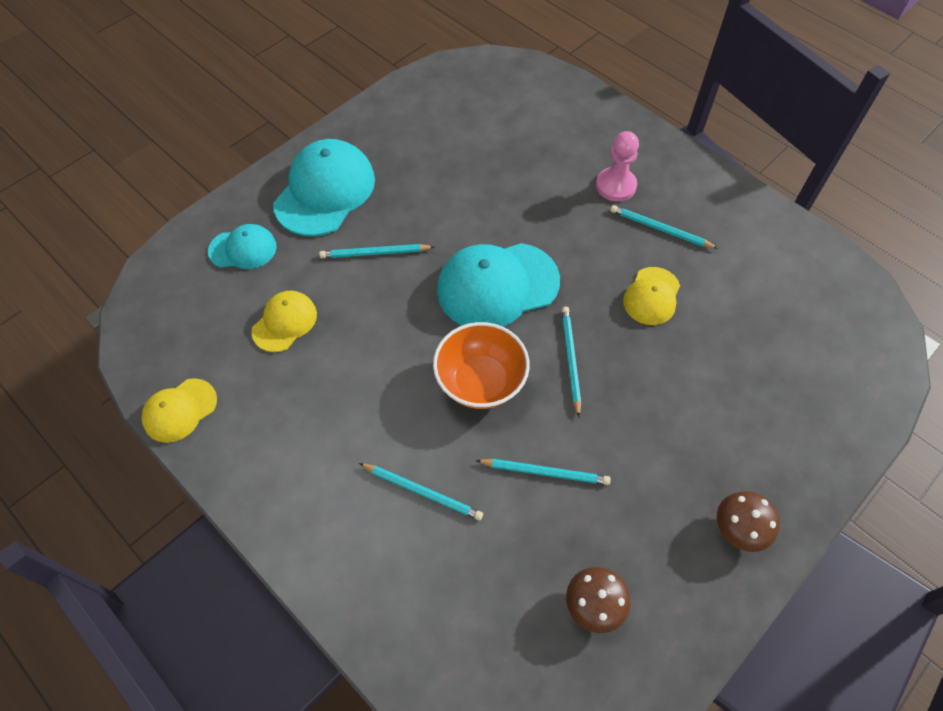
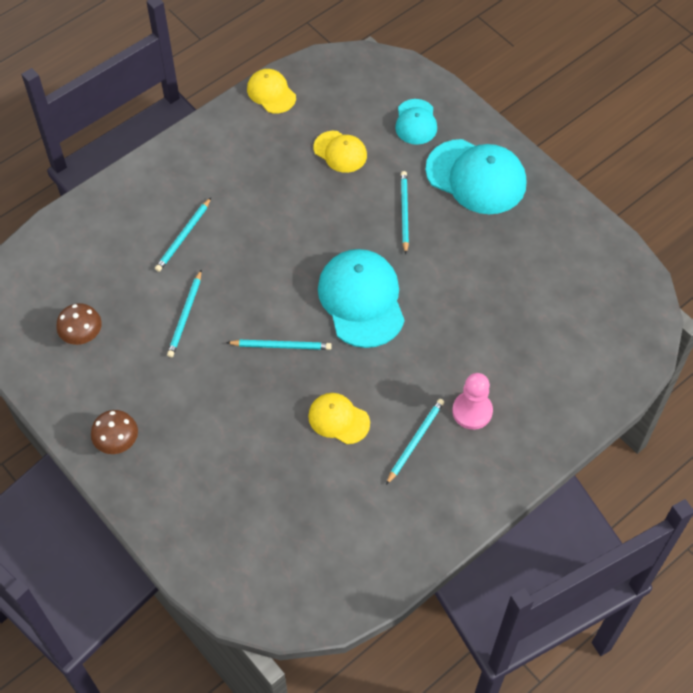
camera: 95 degrees right, 0 degrees up
orange bowl [433,322,530,409] -> none

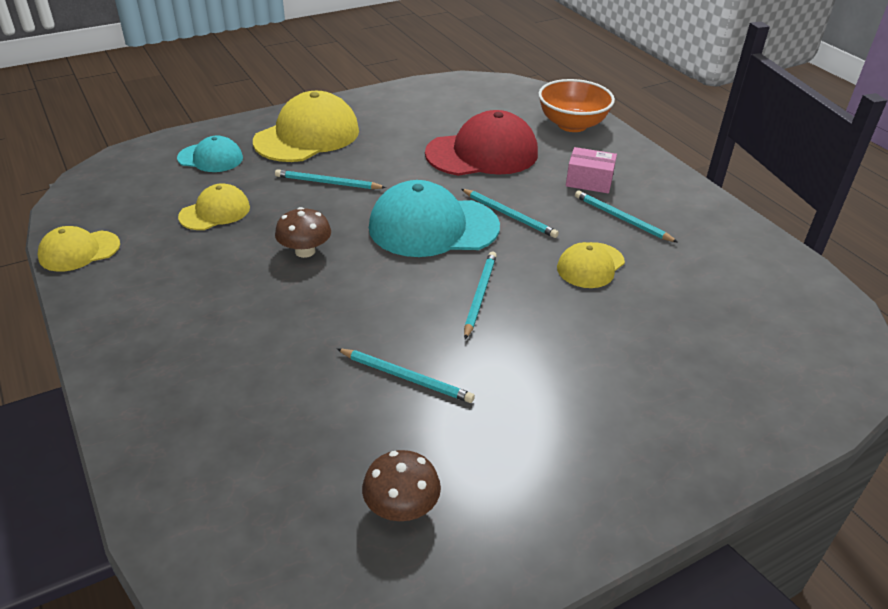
camera: 80 degrees left, 20 degrees down
brown mushroom [91,410,138,454] -> brown mushroom moved to [275,207,331,258]
turquoise pencil [155,198,211,272] -> turquoise pencil moved to [461,189,559,238]
turquoise cap [425,139,526,214] -> yellow cap [253,91,359,162]
pink pawn [452,373,493,430] -> pink box [566,147,617,193]
none -> red cap [425,110,538,176]
none -> orange bowl [538,79,615,132]

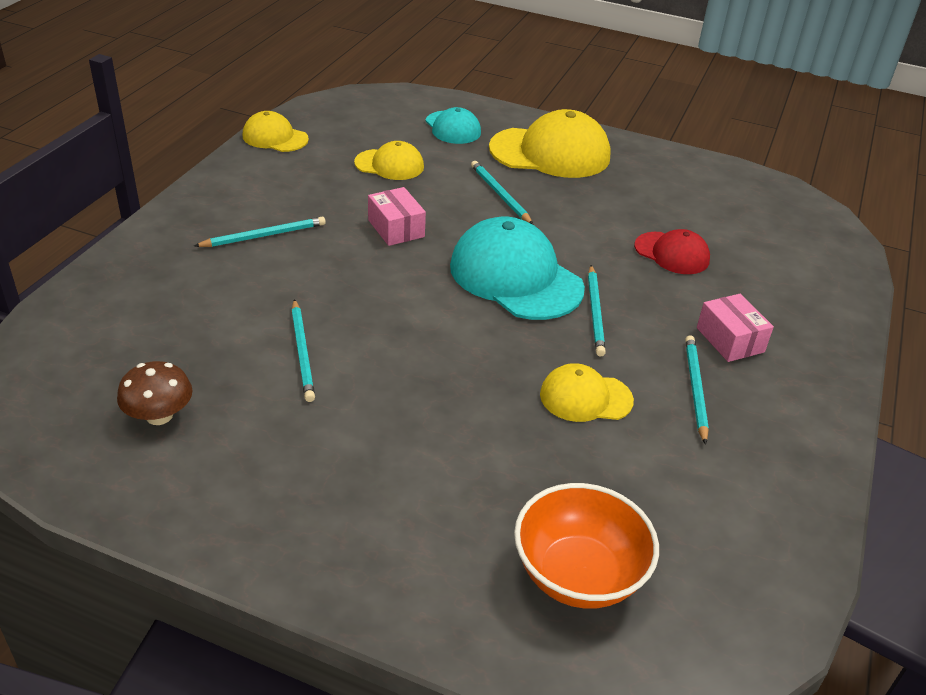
camera: 50 degrees right, 0 degrees up
brown mushroom [275,207,331,258] -> pink box [368,187,426,246]
red cap [425,110,538,176] -> red cap [634,229,710,274], size x0.55
turquoise pencil [464,251,497,339] -> turquoise pencil moved to [194,217,326,247]
orange bowl [538,79,615,132] -> orange bowl moved to [514,483,659,609]

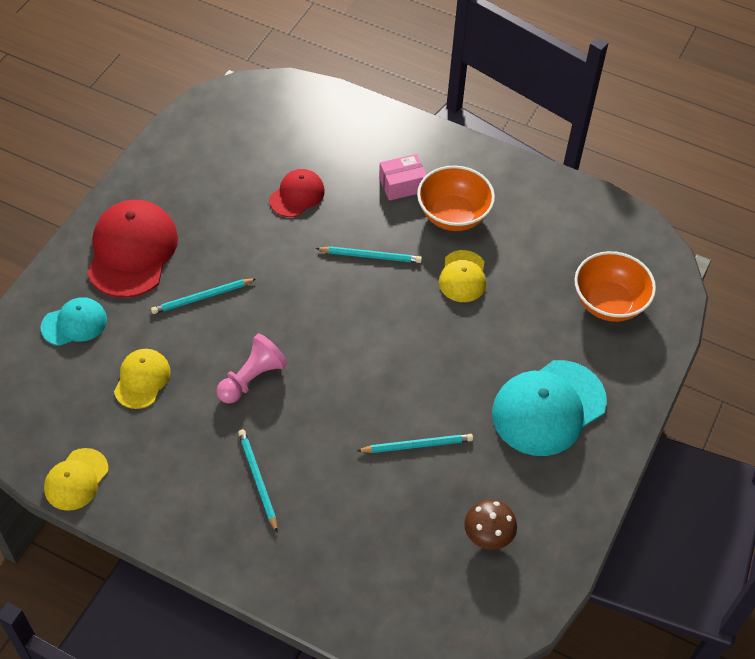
camera: 85 degrees left, 15 degrees up
pink box [368,187,426,246] -> pink pawn [216,334,288,404]
turquoise cap [450,217,585,320] -> turquoise cap moved to [492,360,607,456]
yellow cap [489,109,611,178] -> red cap [87,200,178,298]
turquoise pencil [685,335,709,445] -> orange bowl [417,166,495,231]

